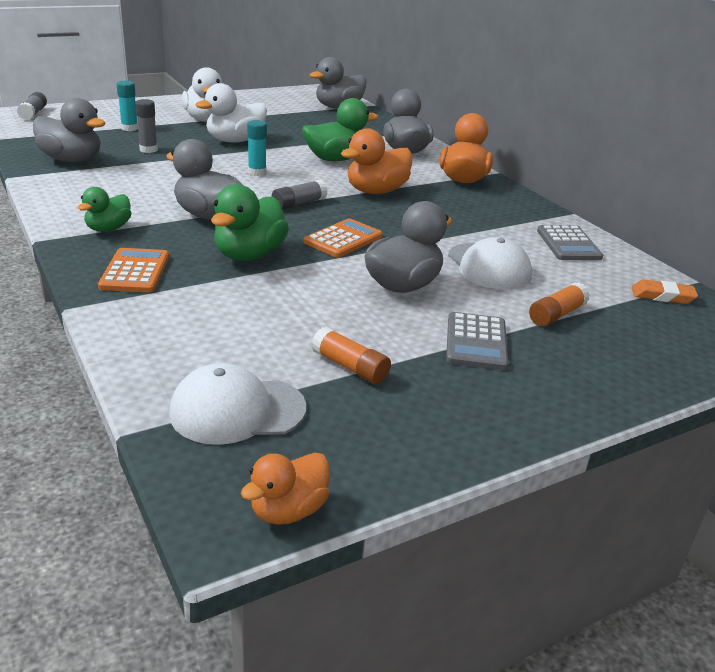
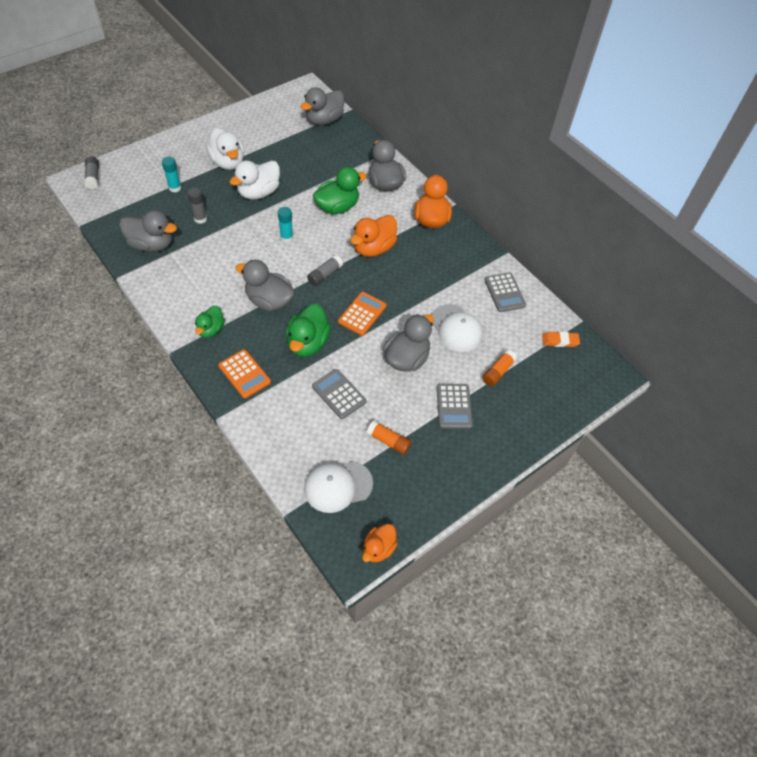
camera: 10 degrees left, 25 degrees up
orange calculator [98,248,169,293] -> orange calculator turned 150 degrees clockwise [218,349,271,398]
none -> grey calculator [312,369,366,419]

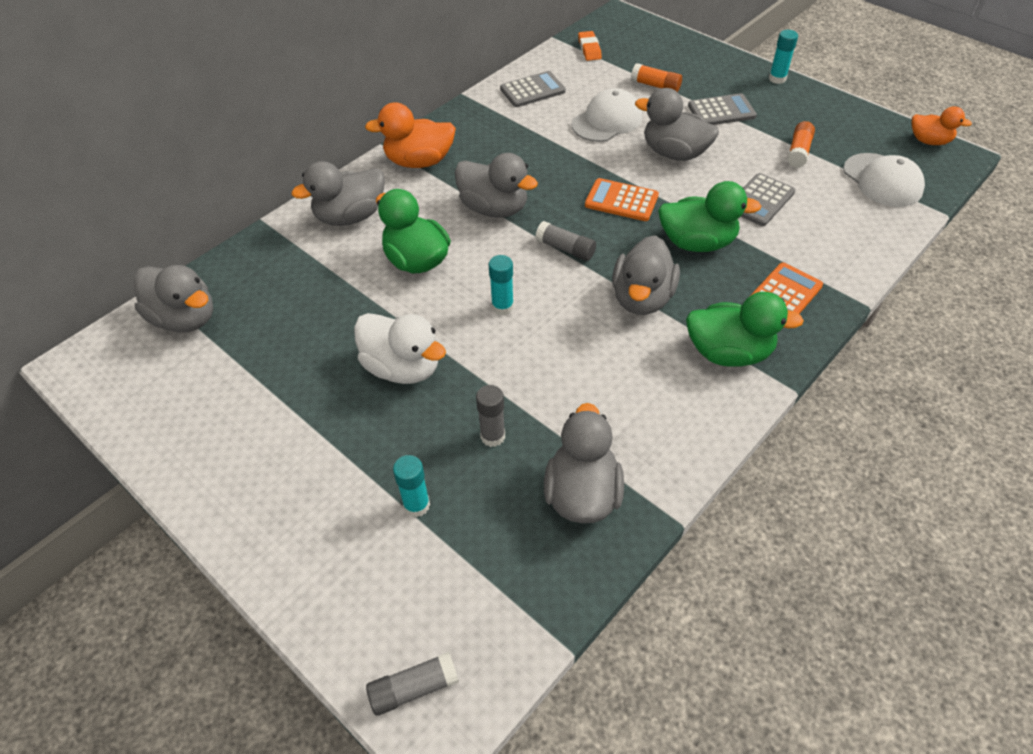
camera: 95 degrees left, 5 degrees down
green duck [195,306,225,338] -> green duck [686,292,804,367], size x1.61
white duck [206,127,244,170] -> none
orange duck [350,215,397,257] -> grey duck [455,153,538,218]
none -> turquoise glue stick [769,30,798,84]

